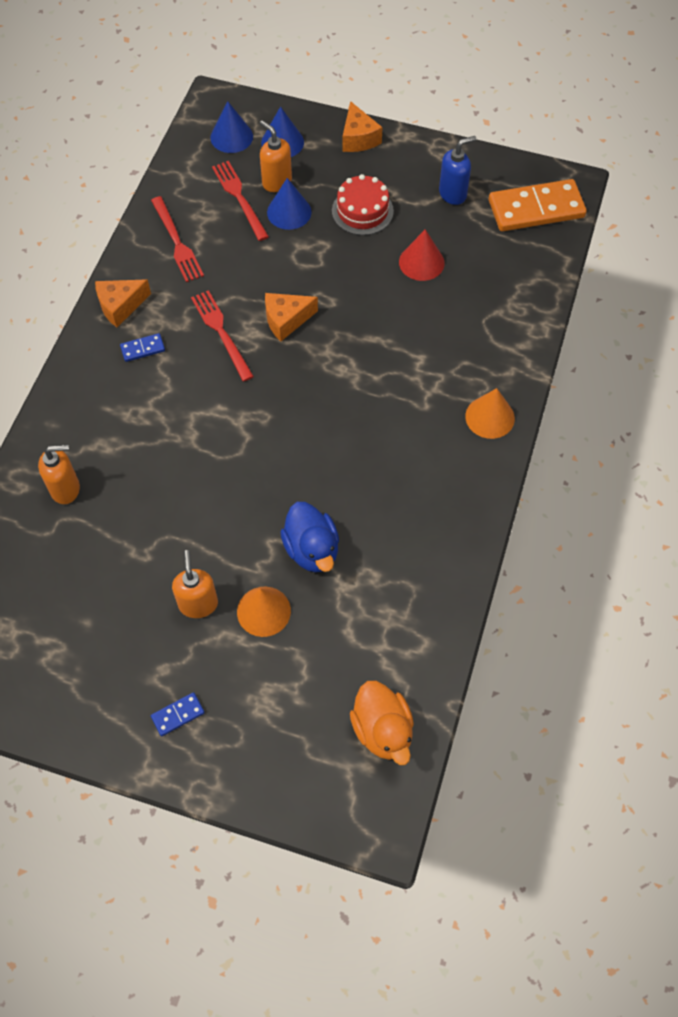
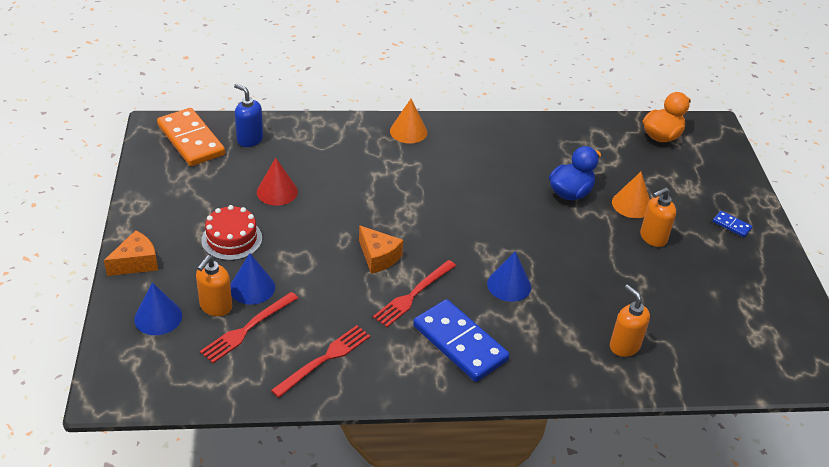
camera: 115 degrees left, 20 degrees down
orange cheese [95,279,151,327] -> none
blue domino [120,333,165,362] -> blue domino [413,299,510,382], size x2.32
blue cone [210,101,253,153] -> blue cone moved to [487,252,531,302]
blue soap dispenser [439,136,476,205] -> blue soap dispenser moved to [234,84,263,147]

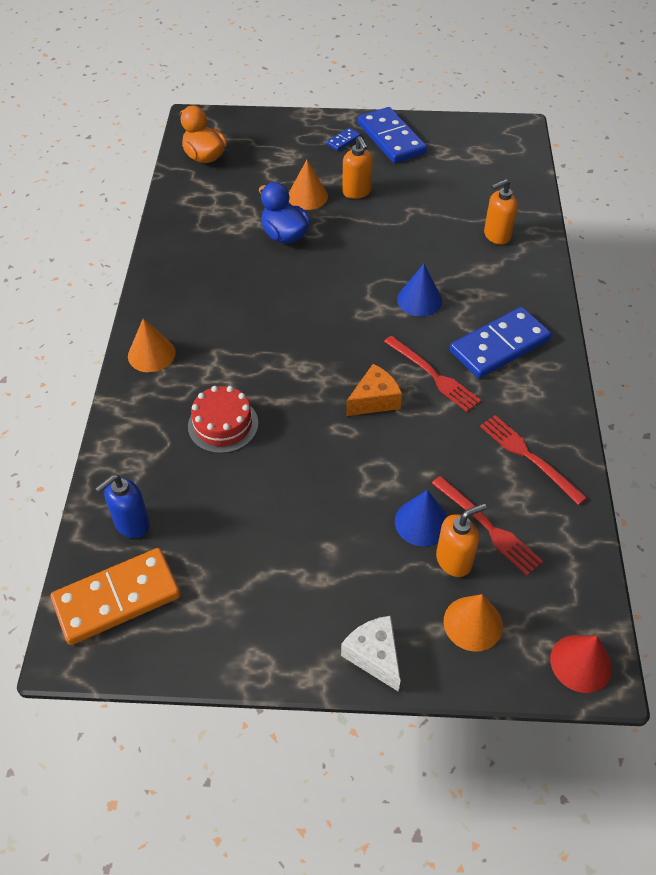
camera: 80 degrees left, 10 degrees up
orange cheese [104,230,158,276] -> white cheese [341,616,401,692]
blue cone [134,283,182,335] -> orange cone [444,594,503,652]
orange soap dispenser [196,255,232,316] -> orange soap dispenser turned 60 degrees counterclockwise [436,503,487,577]
red cake [201,205,262,260] -> red cake moved to [188,386,258,453]
red cone [257,158,298,206] -> red cone moved to [550,635,612,693]
none -> blue domino [358,107,427,163]

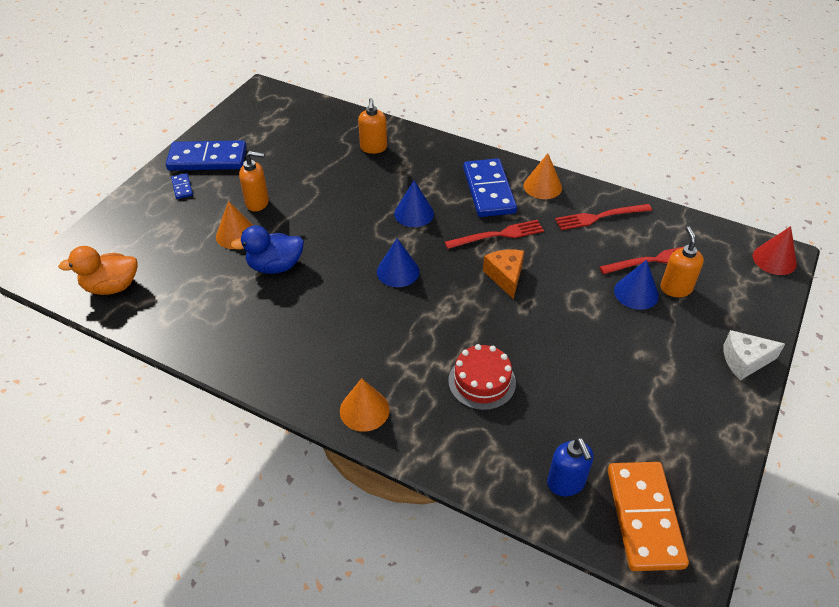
camera: 65 degrees left, 5 degrees down
orange cone [444,594,503,652] -> orange cone moved to [524,153,562,199]
none -> blue cone [377,238,420,287]

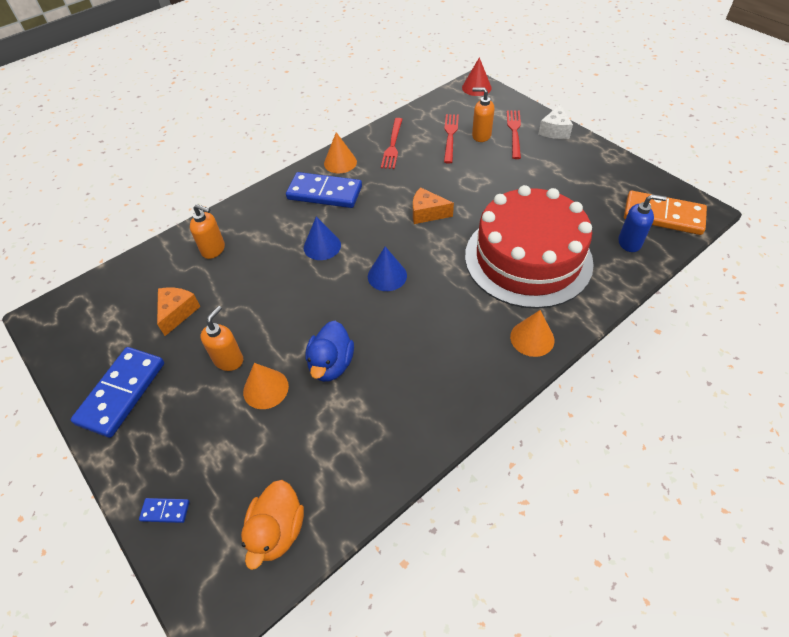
camera: 65 degrees left, 5 degrees up
blue domino [171,173,193,199] -> blue domino moved to [139,498,190,523]
red fork [445,220,544,249] -> red fork moved to [507,110,521,159]
red cake [448,344,516,410] -> red cake [465,185,594,309], size x2.32
blue cone [614,260,659,310] -> none
none -> orange cheese [157,287,201,336]

